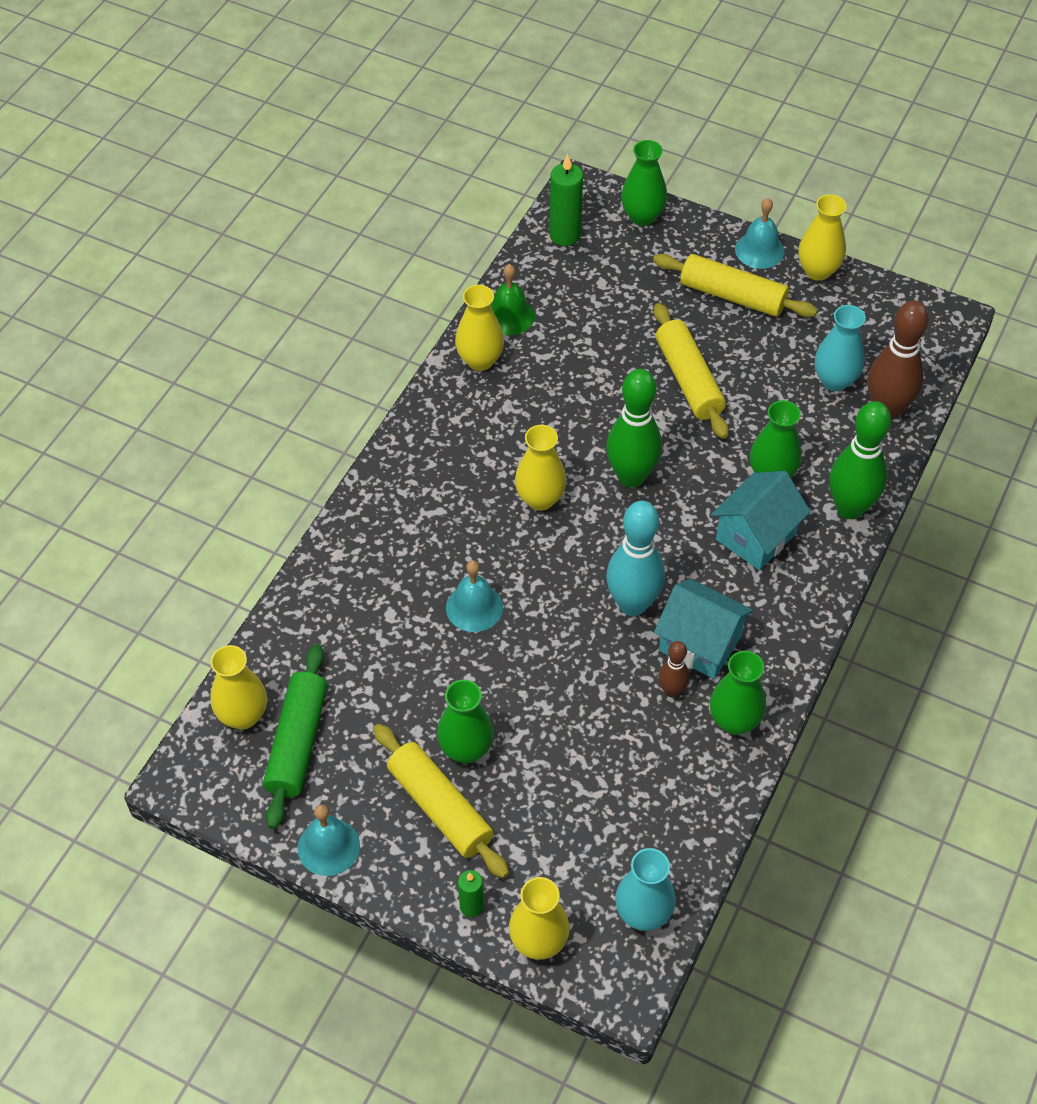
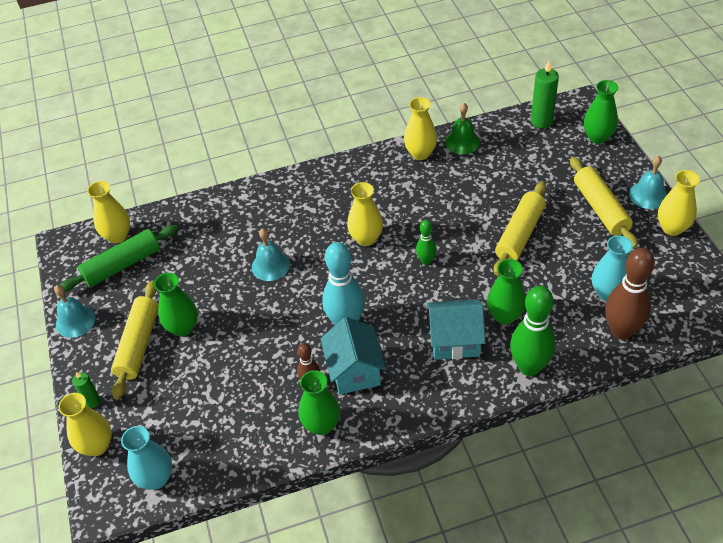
camera: 50 degrees right, 5 degrees down
green bowling pin [606,369,662,488] -> green bowling pin [416,220,436,265], size x0.52

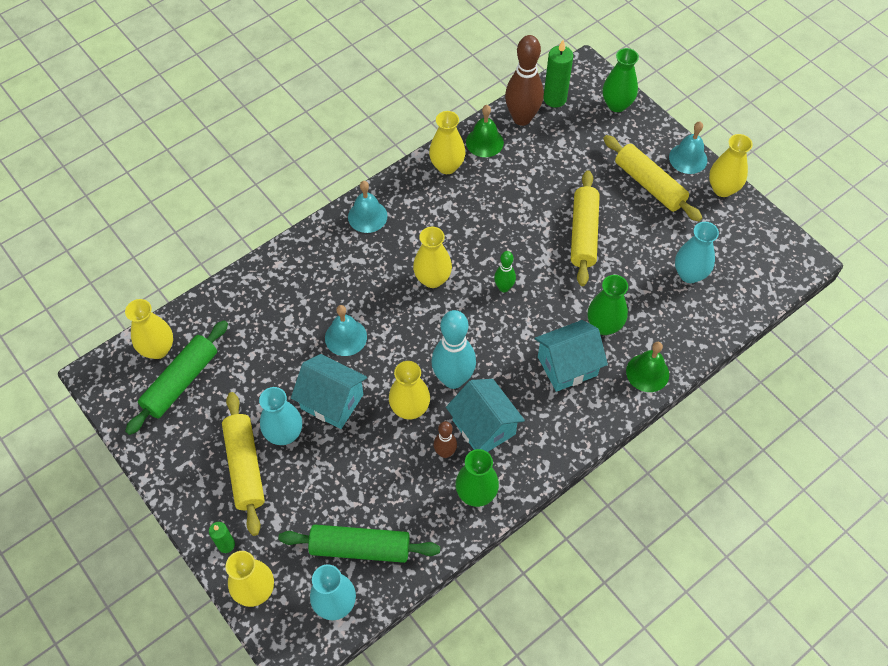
camera: 25 degrees left, 10 degrees up
turquoise bell [54,285,96,338] -> turquoise bell moved to [348,181,387,233]
green vase [154,273,198,337] -> turquoise vase [259,387,302,445]
green bowling pin [510,286,556,376] -> green bell [626,342,669,392]
brown bowling pin [605,248,655,340] -> brown bowling pin moved to [505,35,544,126]
none -> green rolling pin [278,525,440,563]
none -> turquoise house [291,354,367,429]
none -> yellow vase [389,361,430,420]

